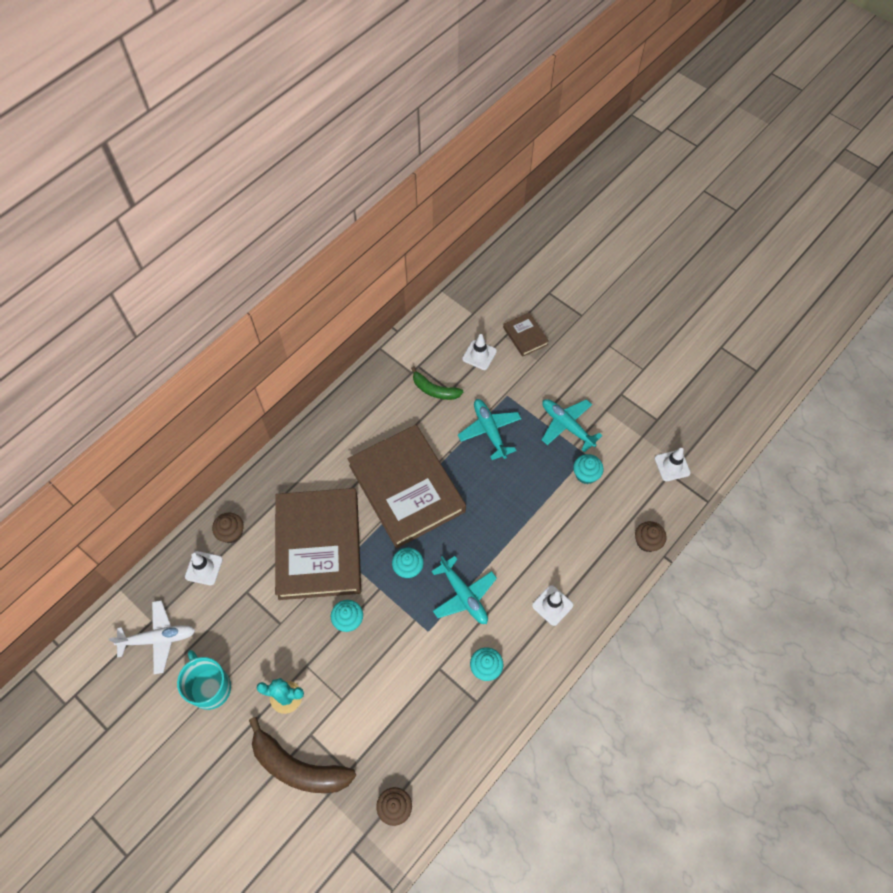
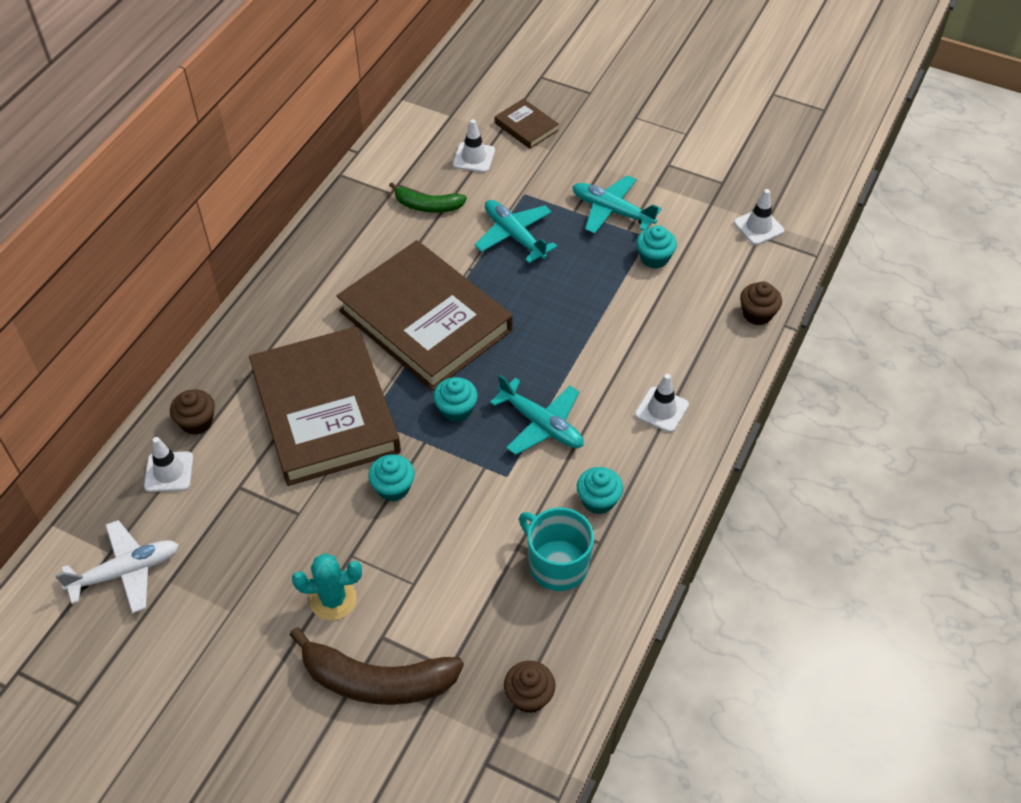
camera: 15 degrees left, 10 degrees down
turquoise mug [177,650,231,710] -> turquoise mug moved to [519,508,594,591]

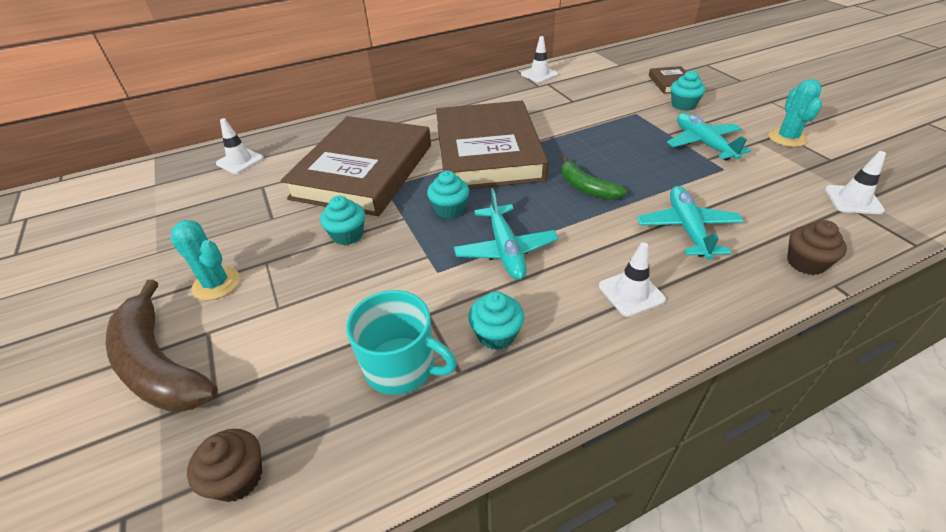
camera: 40 degrees right, 10 degrees down
white plane [55,520,179,614] -> none
brown cupcake [170,389,215,435] -> none
green banana [389,182,467,213] -> green banana moved to [561,156,627,200]
white traffic cone [453,119,495,173] -> white traffic cone moved to [521,36,558,83]
turquoise plane [475,200,557,263] -> turquoise plane moved to [637,186,744,260]
turquoise mug [519,508,594,591] -> turquoise mug turned 120 degrees clockwise [346,290,457,395]
turquoise cupcake [637,225,677,269] -> turquoise cupcake moved to [671,70,706,111]
none -> turquoise cactus [769,79,822,147]

